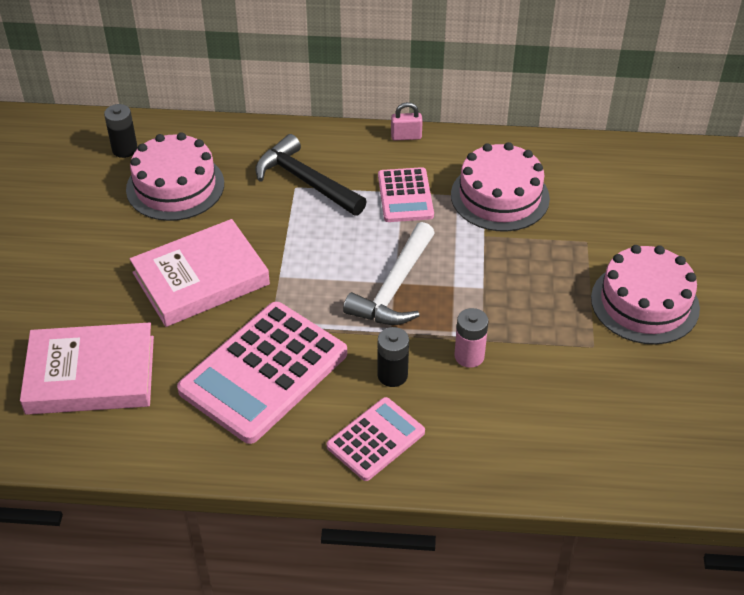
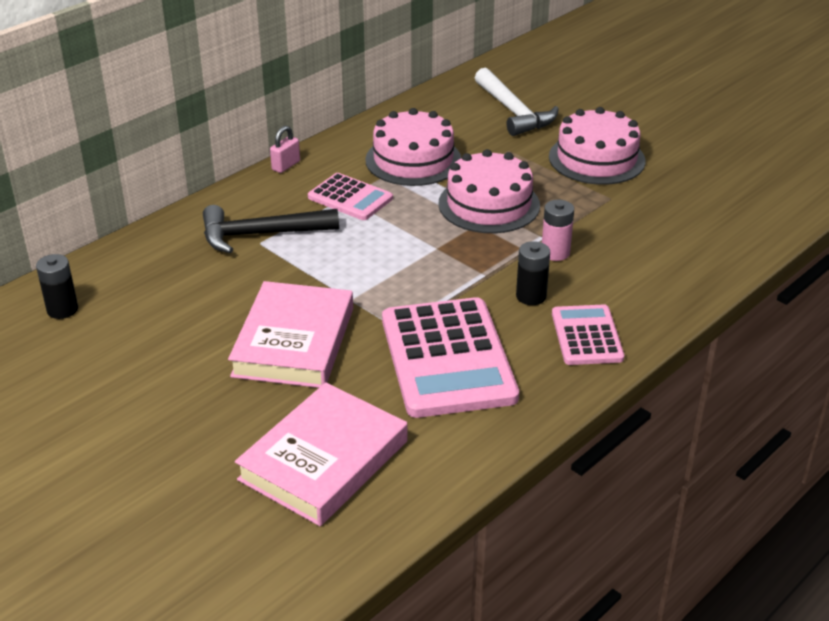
camera: 50 degrees left, 10 degrees down
pink cake [126,132,224,221] -> pink cake moved to [438,149,540,233]
white hammer [343,222,435,325] -> white hammer moved to [475,68,559,136]

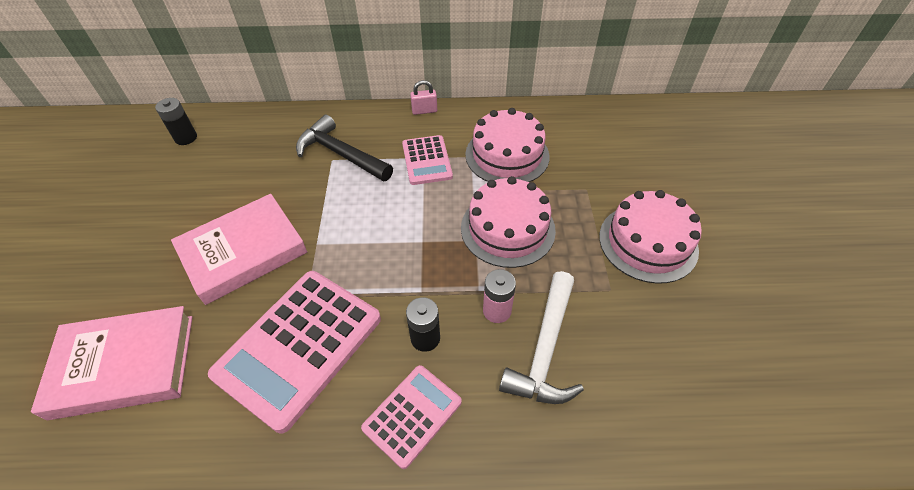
camera: 45 degrees right, 15 degrees up
white hammer [475,68,559,136] -> white hammer moved to [499,271,584,404]

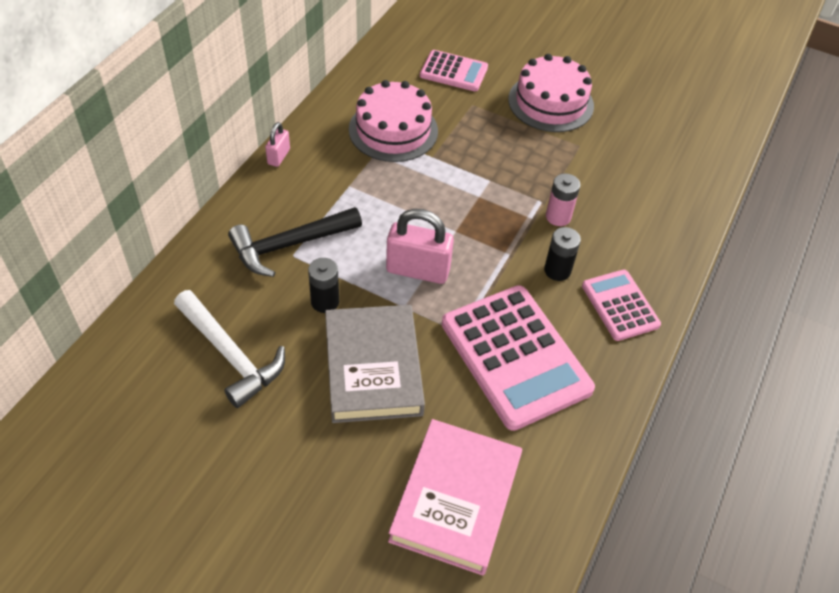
camera: 65 degrees left, 0 degrees up
black battery [155,98,197,145] -> black battery moved to [308,258,339,313]
pink book [171,194,307,305] -> grey book [325,305,425,423]
pink calculator [402,135,453,185] -> pink calculator moved to [420,50,488,91]
pink cake [461,176,556,268] -> none
white hammer [499,271,584,404] -> white hammer moved to [174,290,285,408]
none -> pink padlock [386,209,454,284]

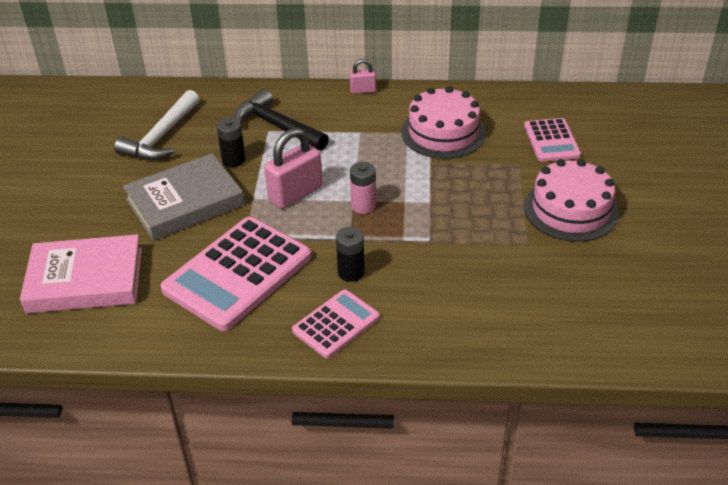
camera: 70 degrees right, 10 degrees down
pink padlock [386,209,454,284] -> pink padlock turned 60 degrees clockwise [264,128,322,209]
pink battery [546,173,580,226] -> pink battery moved to [350,162,376,214]

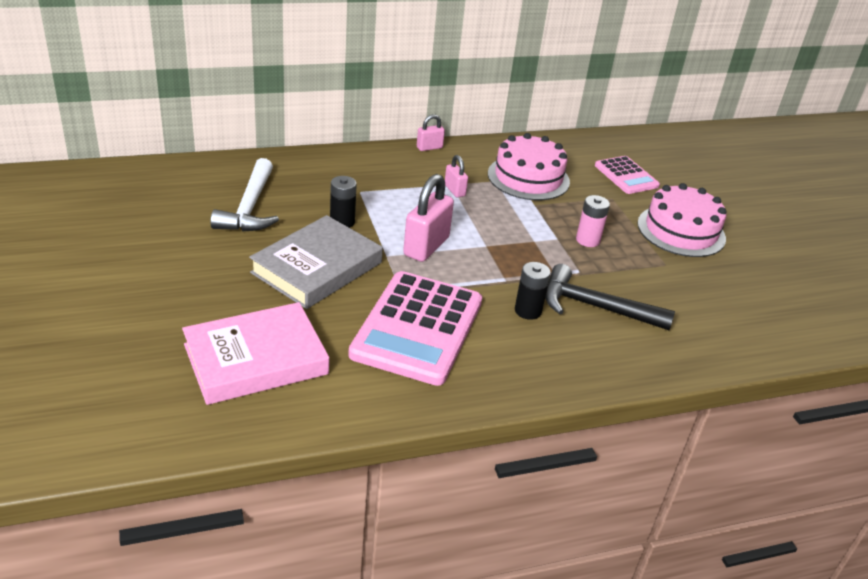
camera: 25 degrees left, 5 degrees down
black hammer [234,89,329,150] -> black hammer moved to [545,264,675,330]
pink calculator [292,289,380,358] -> none
pink battery [350,162,376,214] -> pink battery moved to [576,195,610,247]
none -> pink padlock [445,155,468,198]

